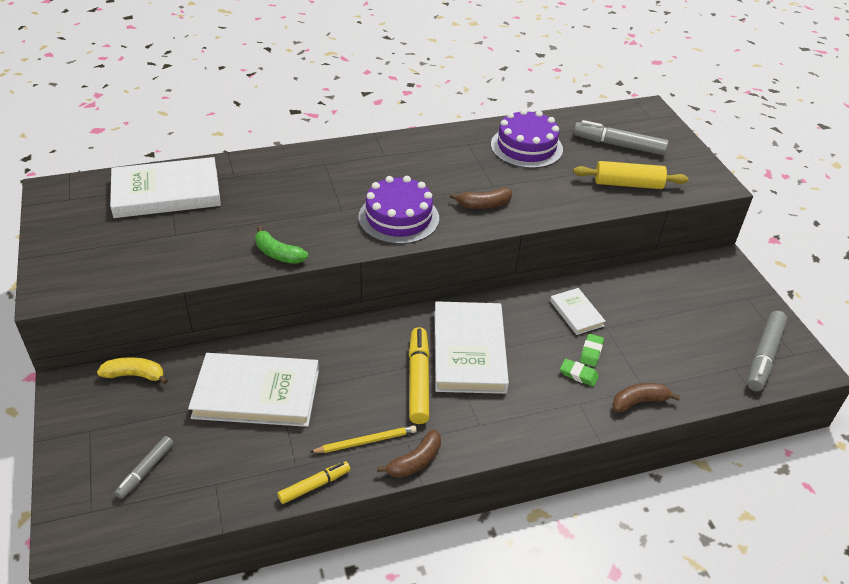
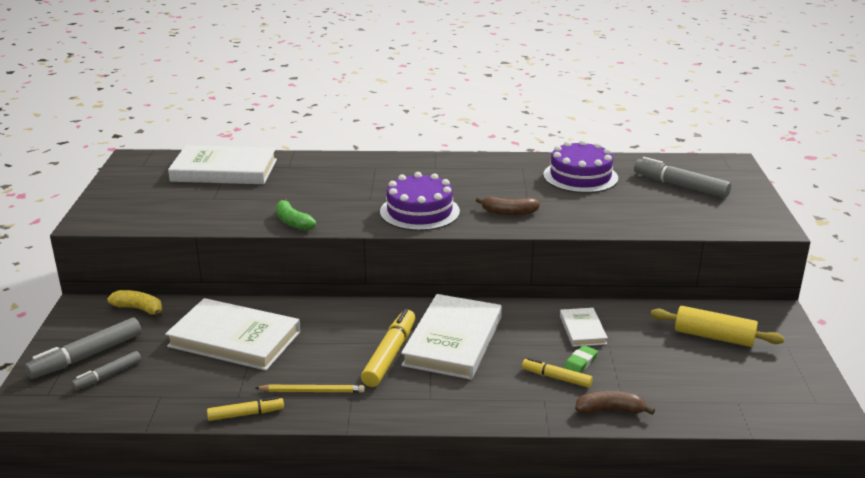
camera: 20 degrees right, 15 degrees down
brown banana [377,430,441,478] -> none
green eraser [560,358,599,387] -> yellow marker [522,358,593,388]
yellow rolling pin [573,161,688,189] -> yellow rolling pin moved to [650,306,784,347]
grey marker [747,311,788,391] -> grey marker moved to [25,318,142,379]

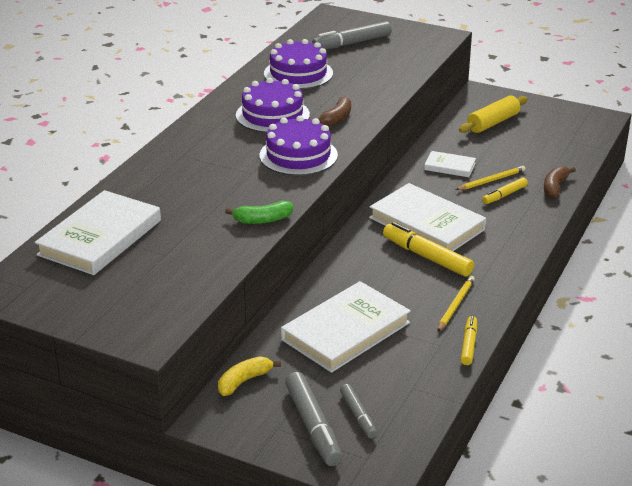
camera: 65 degrees left, 5 degrees up
green eraser [563,345,598,373] -> yellow pencil [456,166,525,190]
none -> purple cake [236,78,310,133]

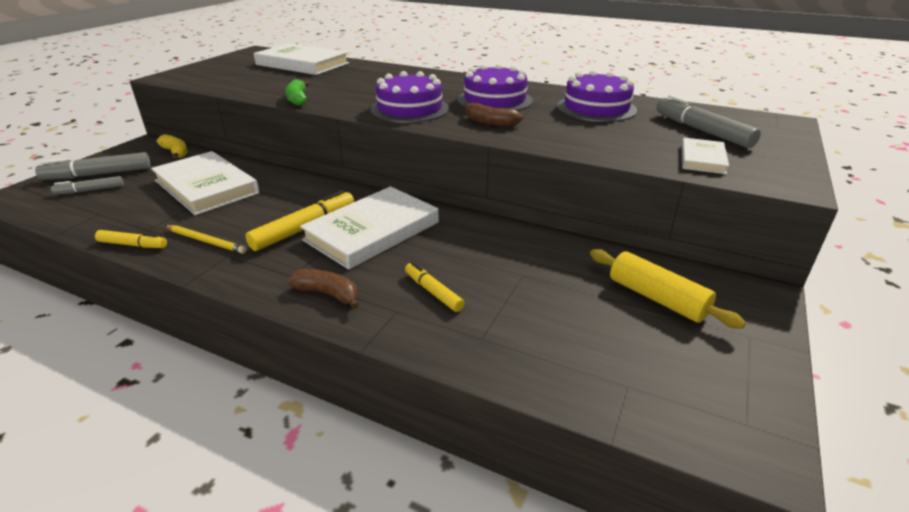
camera: 90 degrees right, 0 degrees up
white book [424,151,476,177] -> white book moved to [681,138,729,174]
yellow pencil [456,166,525,190] -> none
brown banana [544,166,576,198] -> brown banana moved to [287,269,359,309]

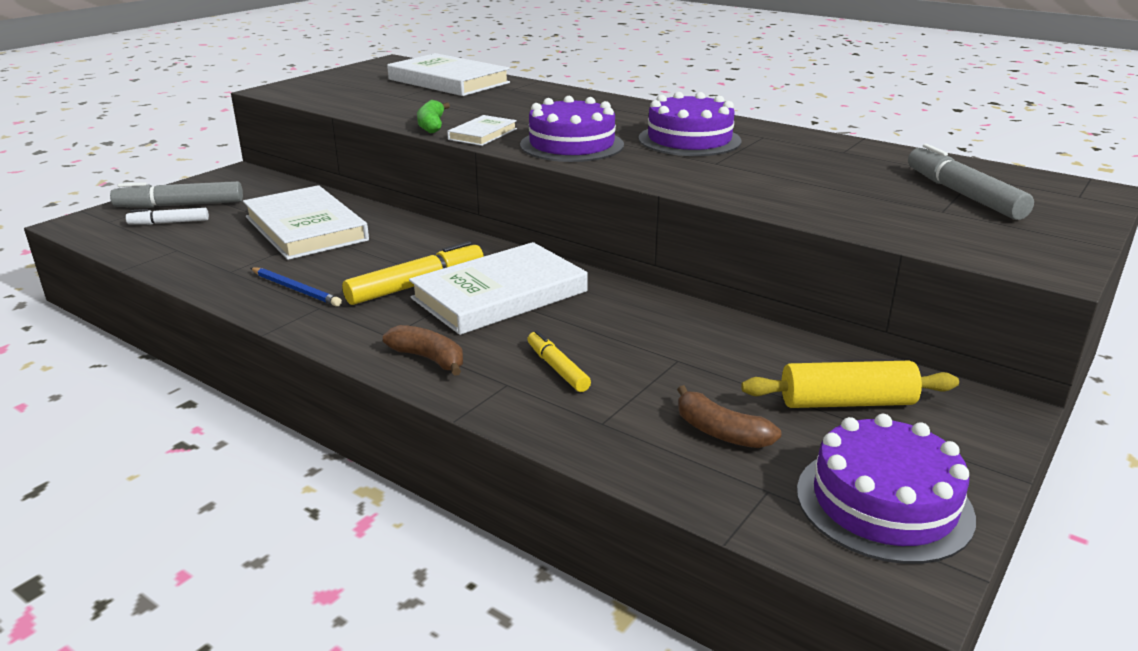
camera: 10 degrees right, 5 degrees down
grey marker [51,176,124,195] -> white marker [126,208,209,225]
yellow marker [95,230,167,248] -> none
yellow banana [156,134,188,159] -> none
yellow pencil [165,225,246,254] -> blue pencil [251,267,342,307]
brown banana [464,103,523,127] -> brown banana moved to [677,385,781,448]
purple cake [557,70,637,122] -> purple cake moved to [797,414,976,564]
yellow rolling pin [590,249,746,329] -> yellow rolling pin turned 60 degrees counterclockwise [741,361,959,408]
white book [681,138,729,174] -> white book moved to [447,115,517,146]

